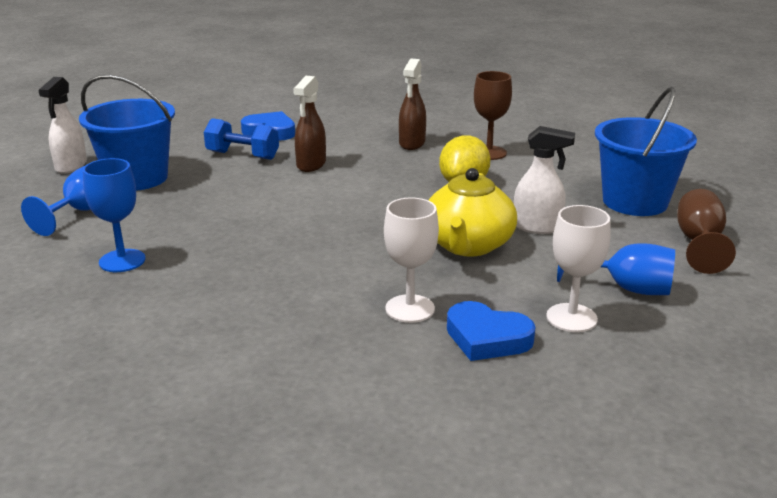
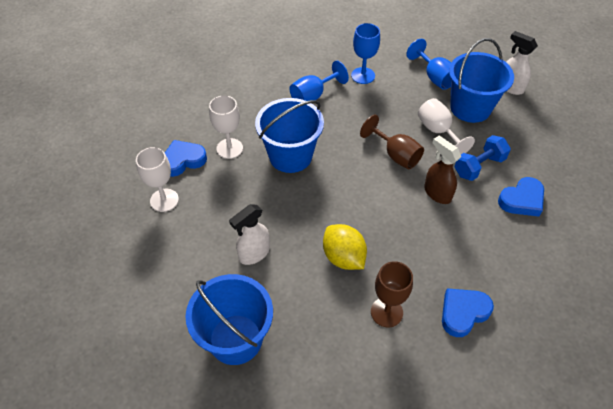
camera: 125 degrees right, 25 degrees up
brown spray bottle [399,59,426,150] -> none
yellow teapot [428,168,517,257] -> none
blue goblet [557,243,675,295] -> blue goblet moved to [289,61,349,101]
brown goblet [677,189,736,274] -> brown goblet moved to [360,115,424,169]
none -> blue bucket [255,98,324,173]
none -> white goblet [418,98,475,154]
none -> blue heart [442,288,494,337]

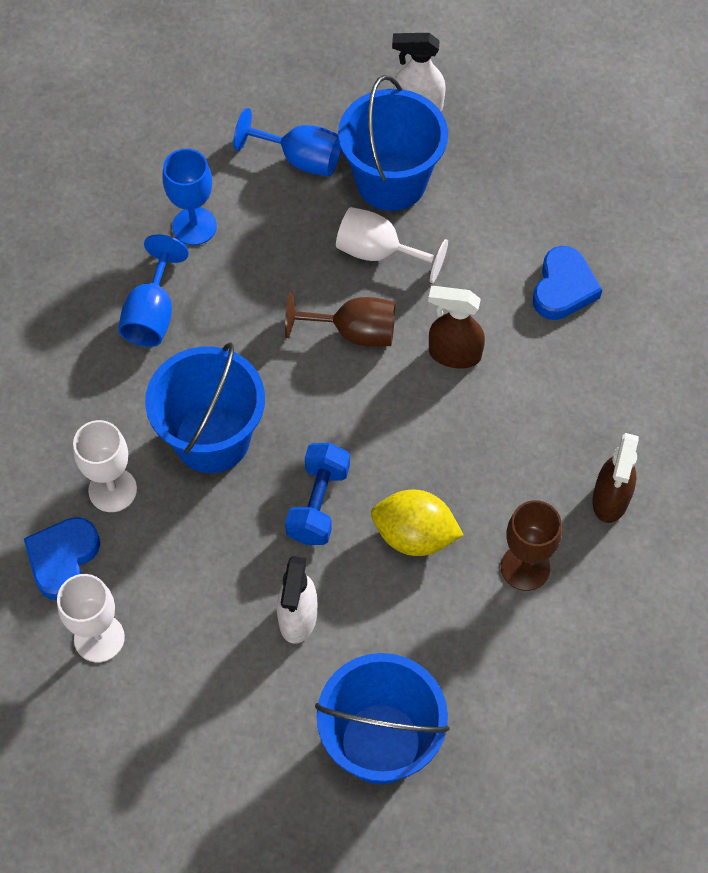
camera: 40 degrees left, 10 degrees up
blue heart [442,288,494,337] -> brown spray bottle [593,433,639,523]
blue dumbbell [455,135,511,181] -> blue dumbbell moved to [285,443,350,545]

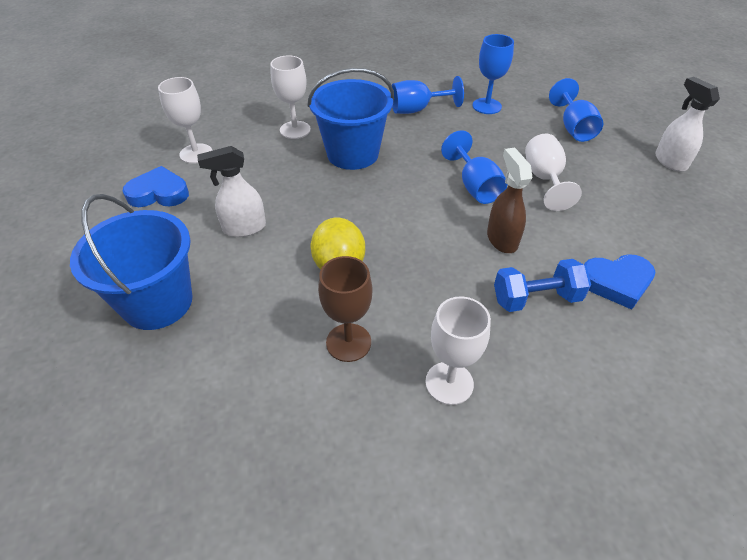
camera: 65 degrees right, 15 degrees down
blue heart [24,517,100,600] -> blue heart moved to [123,166,189,207]
brown goblet [285,292,395,347] -> blue goblet [441,130,507,204]
blue dumbbell [285,443,350,545] -> blue dumbbell moved to [494,259,591,312]
blue bucket [338,75,448,211] -> none
brown spray bottle [593,433,639,523] -> white goblet [425,296,491,405]

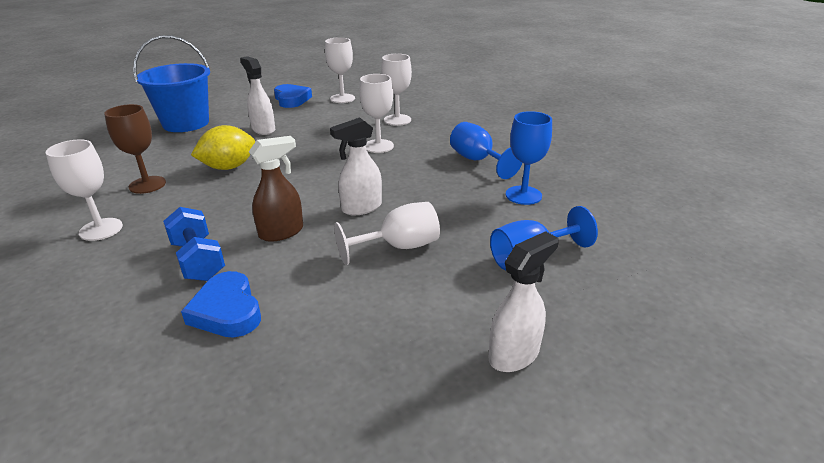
camera: 70 degrees right, 15 degrees down
blue bucket [307,68,394,170] -> white goblet [359,74,394,153]
blue goblet [441,130,507,204] -> white spray bottle [330,117,382,215]

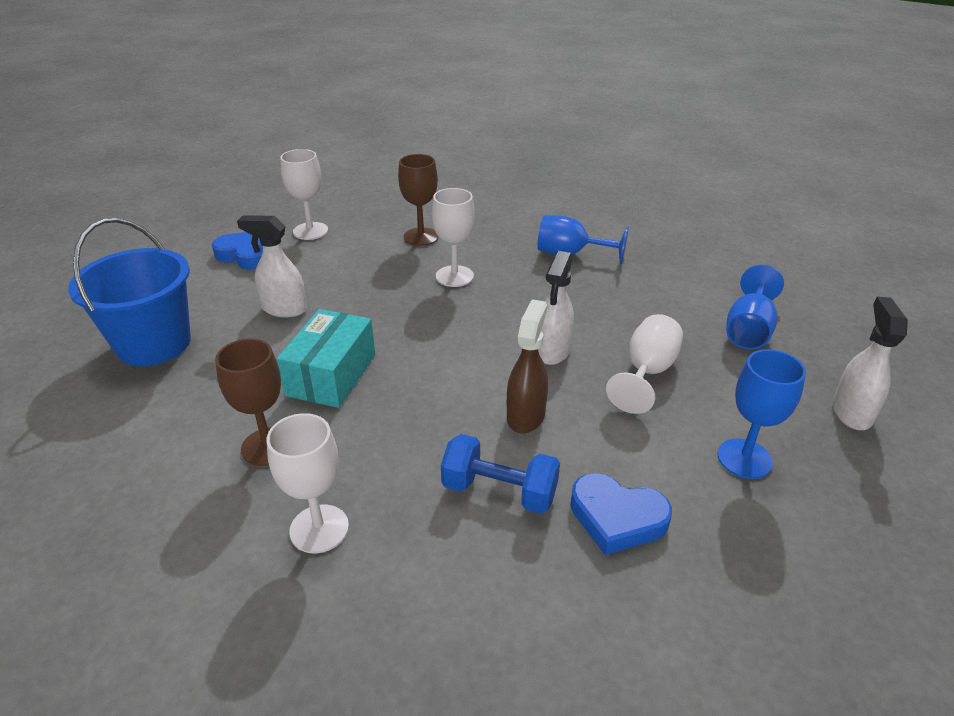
camera: 40 degrees left, 5 degrees up
yellow lemon [191,125,255,170] -> turquoise box [277,309,375,408]
white goblet [381,54,412,126] -> brown goblet [398,154,439,246]
blue goblet [506,111,552,205] -> blue goblet moved to [717,349,806,479]

